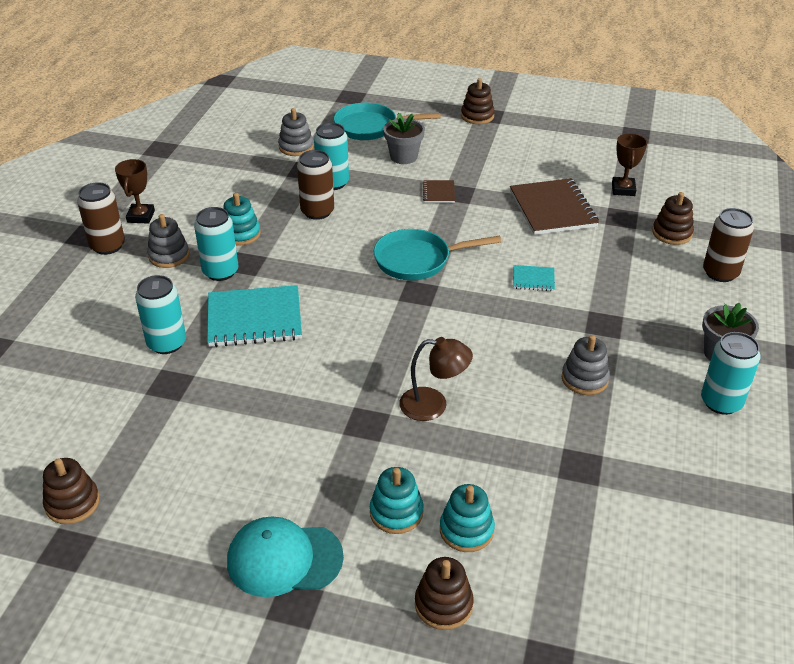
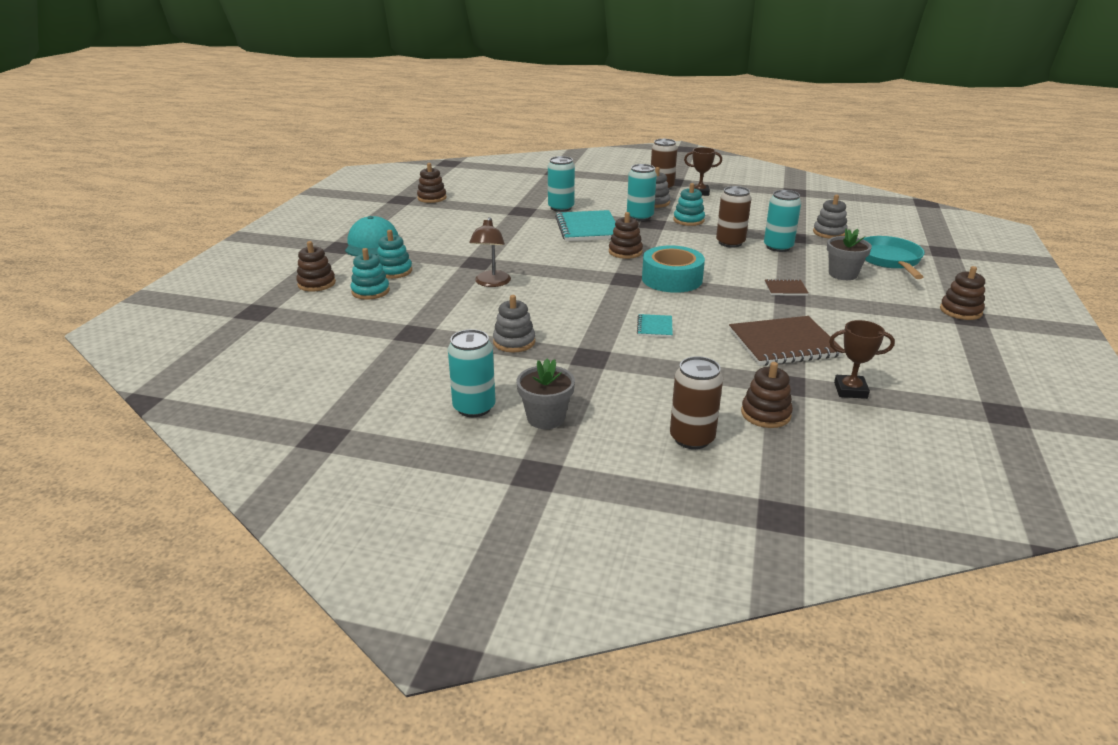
camera: 90 degrees right, 10 degrees down
turquoise pan [374,229,501,280] -> turquoise tape [642,245,705,293]
none -> brown stacking toy [609,212,643,259]

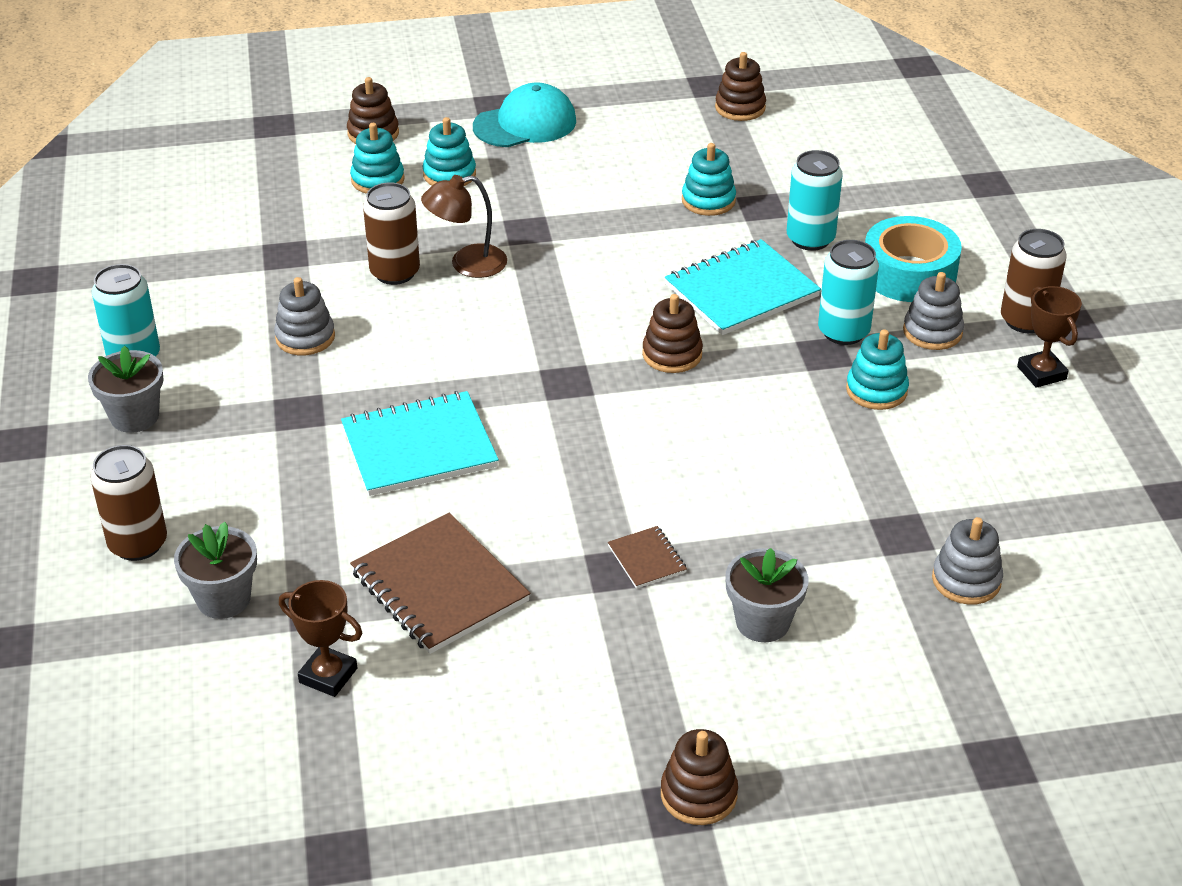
camera: 65 degrees right, 10 degrees up
turquoise notebook [637,314,673,337] -> turquoise notebook [341,391,499,496], size x2.12
turquoise tape [642,245,705,293] -> turquoise tape moved to [865,216,962,302]
brown can [716,186,751,248] -> brown can moved to [363,183,420,285]
brown stacking toy [741,362,793,428] -> grey flower pot [174,522,257,619]
turquoise can [764,190,801,252] -> none
brown trophy [829,320,895,399] -> brown trophy turned 45 degrees counterclockwise [279,580,362,697]
turquoise pan [863,236,925,279] -> none
none -> turquoise stacking toy [682,143,736,216]

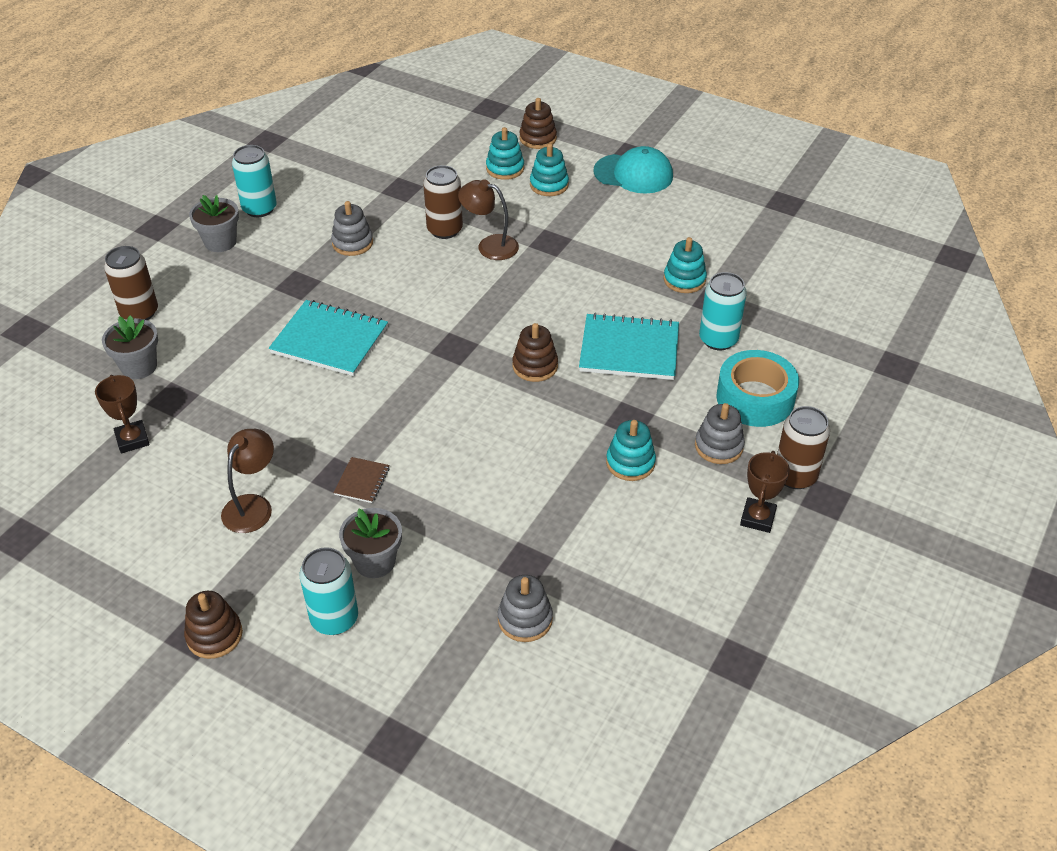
camera: 40 degrees right, 5 degrees up
brown notebook [350,513,531,654] -> none
brown stacking toy [715,52,766,121] -> none
turquoise can [818,240,879,345] -> turquoise can moved to [299,547,358,635]
none -> brown lamp [221,429,274,533]

